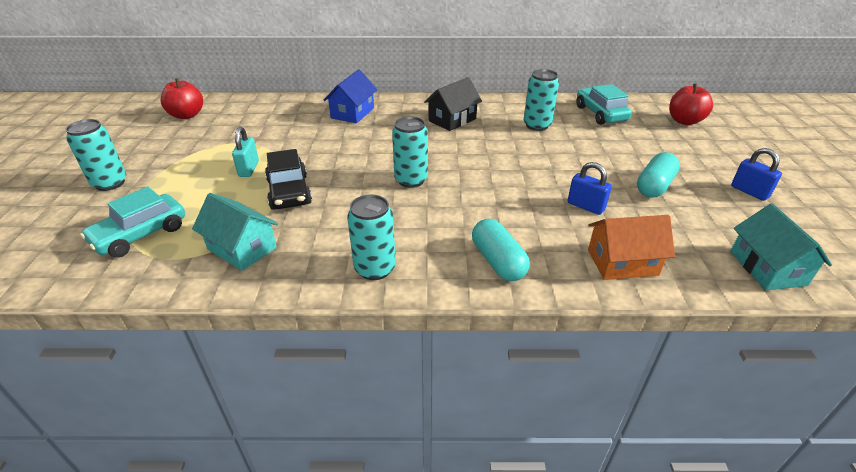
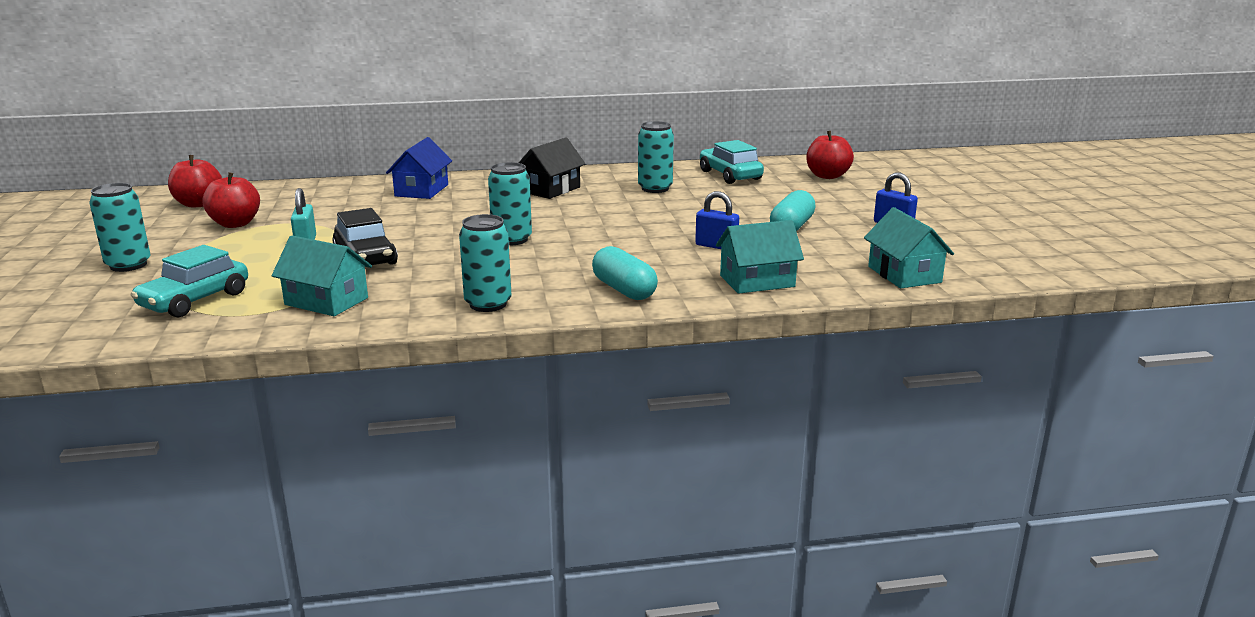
camera: 10 degrees left, 15 degrees down
orange house [588,215,675,280] -> turquoise house [716,220,804,294]
none -> red apple [202,172,260,228]

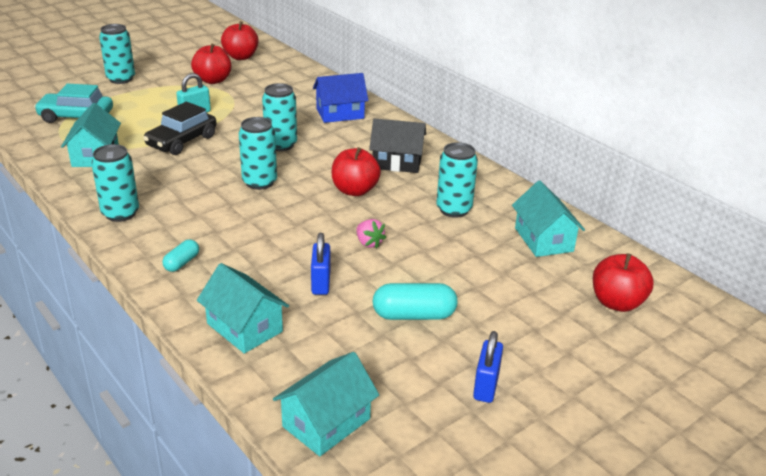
camera: 60 degrees right, 10 degrees up
turquoise capsule [592,246,658,300] -> turquoise capsule [162,239,199,272], size x0.58
turquoise car [700,140,764,184] -> turquoise house [512,181,585,257]
none -> turquoise can [262,83,297,151]
none -> red apple [332,147,381,196]
none -> pink strawberry [356,219,386,249]

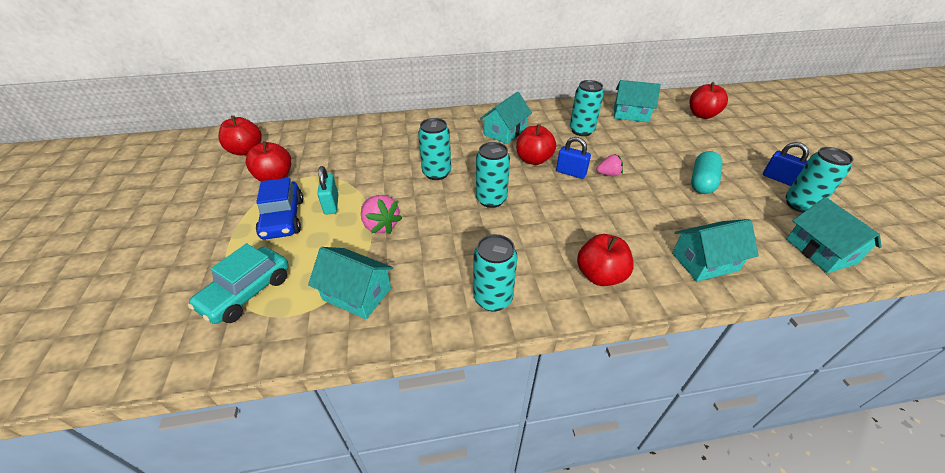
camera: 60 degrees left, 10 degrees up
turquoise can [99,24,135,84] -> turquoise can moved to [786,147,854,213]
black car [143,102,217,155] -> pink strawberry [361,195,402,234]
turquoise capsule [162,239,199,272] -> red apple [577,234,634,286]
blue padlock [311,233,330,295] -> blue padlock moved to [556,137,591,179]
blue house [313,73,368,123] -> none
black house [369,119,426,173] -> turquoise house [480,92,532,144]
none -> blue car [256,178,303,240]

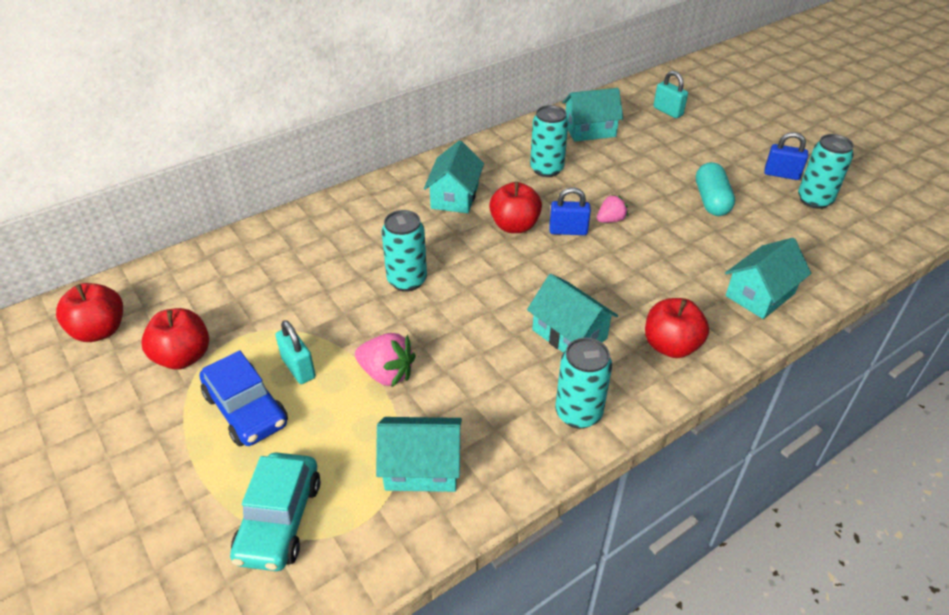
camera: 25 degrees left, 0 degrees up
turquoise can [476,142,510,208] -> none
red apple [690,82,728,119] -> turquoise padlock [653,71,688,118]
turquoise house [786,197,882,273] -> turquoise house moved to [527,274,618,353]

